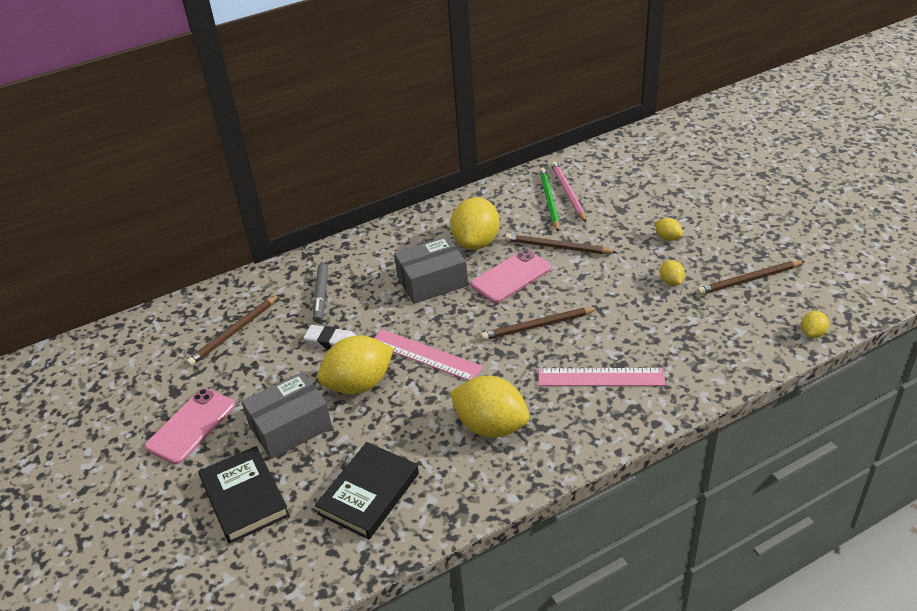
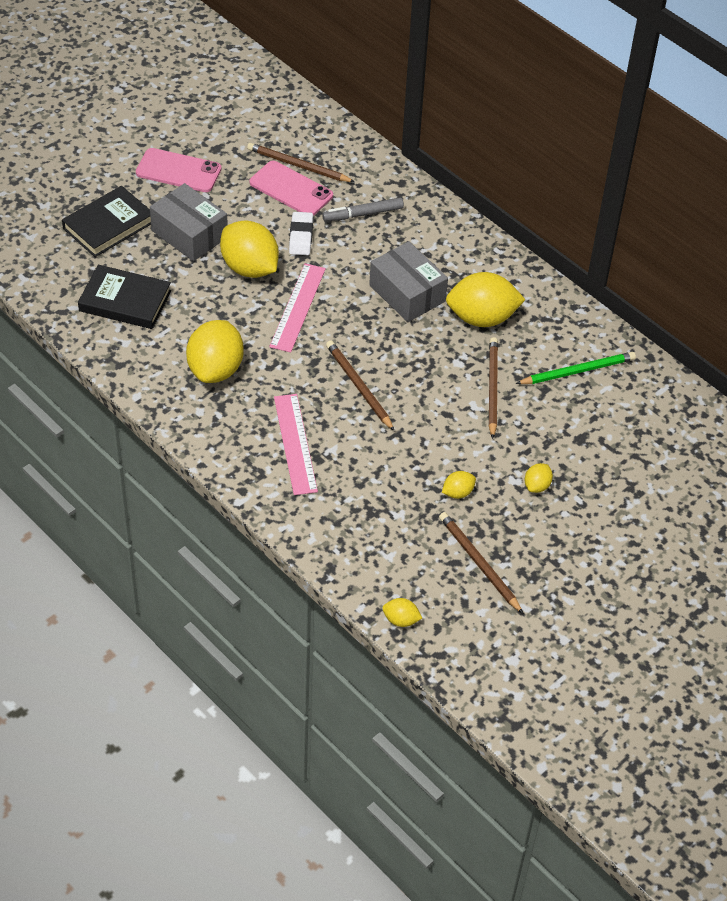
camera: 70 degrees right, 10 degrees up
pink phone [471,249,551,303] -> pink phone moved to [249,161,333,216]
pink pencil [551,161,586,222] -> none

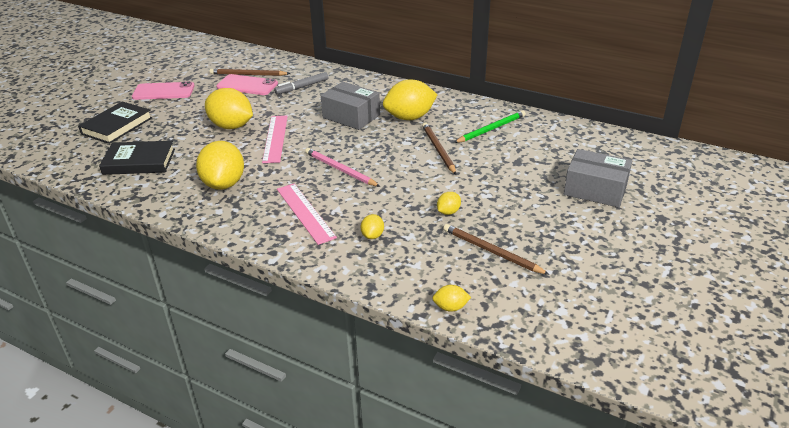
camera: 15 degrees left, 15 degrees down
grey box [150,183,228,261] -> grey box moved to [564,149,632,208]
white eraser [289,212,313,255] -> none
brown pencil [326,340,394,431] -> pink pencil [305,148,380,187]
yellow lemon [525,463,553,493] -> yellow lemon moved to [361,214,384,239]

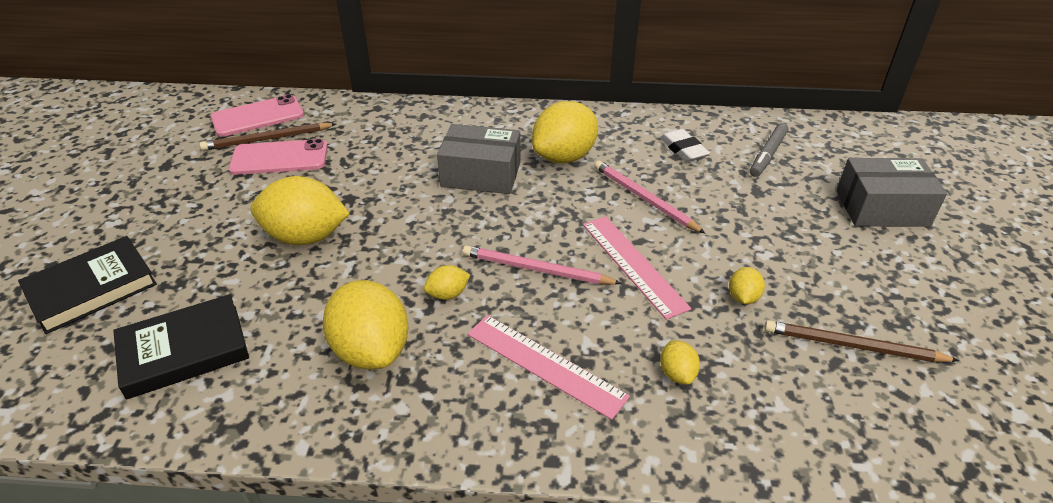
camera: 25 degrees left, 5 degrees up
black book [78,101,152,144] -> black book turned 45 degrees clockwise [18,236,157,334]
pink phone [132,81,195,100] -> pink phone moved to [211,94,304,137]
pink ruler [262,116,288,163] -> pink ruler moved to [583,216,691,320]
grey marker [274,72,328,94] -> grey marker moved to [750,123,789,177]
brown pencil [422,123,456,175] -> pink pencil [594,161,706,234]
yellow lemon [432,285,471,312] -> yellow lemon moved to [424,265,470,300]
green pencil [454,110,526,143] -> white eraser [660,129,710,162]

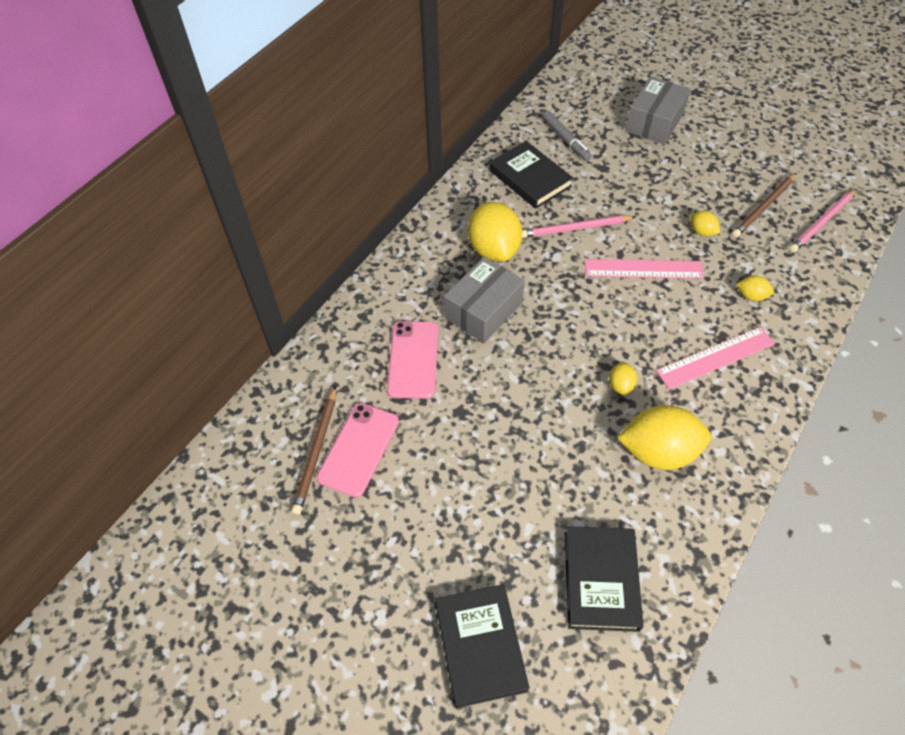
camera: 60 degrees left, 15 degrees up
pink phone [211,94,304,137] -> pink phone moved to [387,321,438,399]
yellow lemon [251,176,350,245] -> none
pink pencil [463,245,622,284] -> pink pencil moved to [789,189,856,252]
white eraser [660,129,710,162] -> black book [490,141,573,209]

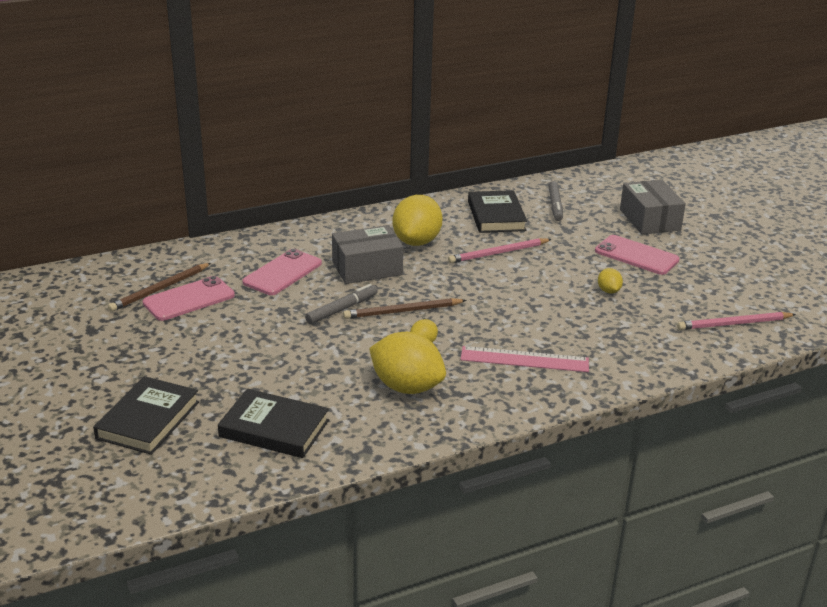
camera: 30 degrees right, 25 degrees down
pink pencil [522,215,636,238] -> pink pencil turned 45 degrees counterclockwise [448,238,552,263]
black book [565,526,643,632] -> black book turned 75 degrees clockwise [218,389,329,458]
pink ruler [585,259,704,279] -> none
grey box [625,76,691,145] -> grey box turned 75 degrees counterclockwise [620,180,686,234]
brown pencil [732,173,796,238] -> brown pencil moved to [343,298,467,319]
yellow lemon [736,275,774,301] -> none
none -> grey marker [305,284,378,324]
none -> pink phone [595,235,680,275]

